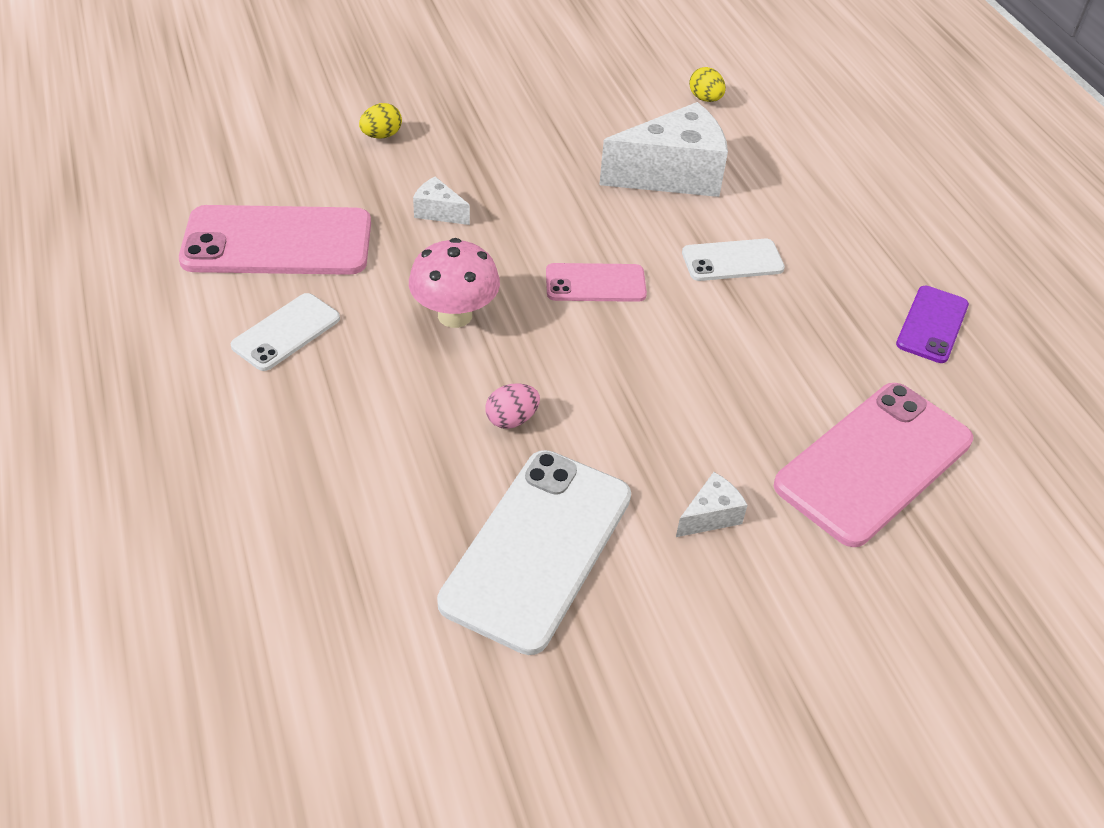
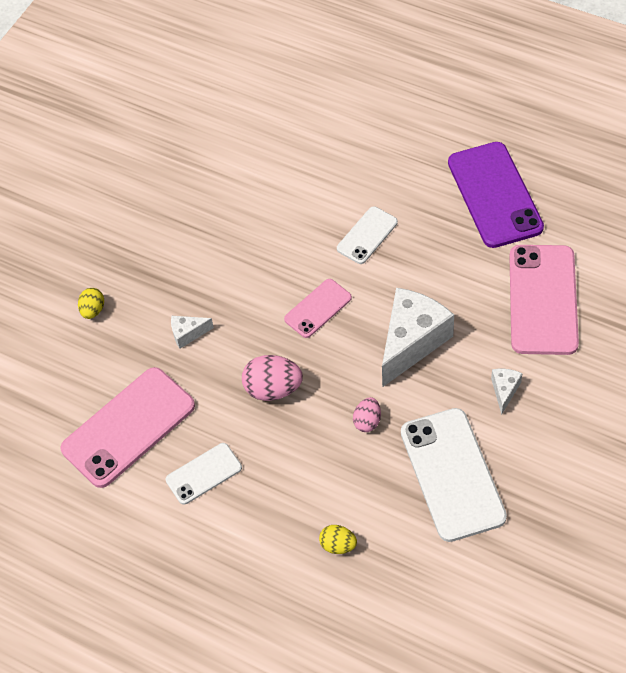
camera: 35 degrees left, 10 degrees up
white phone [231,293,340,371] -> white phone turned 60 degrees clockwise [166,443,242,505]
pink mushroom [409,238,500,328] -> pink egg [242,355,303,401]
white cheese [599,102,728,197] -> white cheese moved to [382,288,454,387]
yellow egg [689,67,726,102] -> yellow egg moved to [319,525,357,554]
purple phone [896,286,969,363] -> purple phone [448,142,544,248], size x1.86

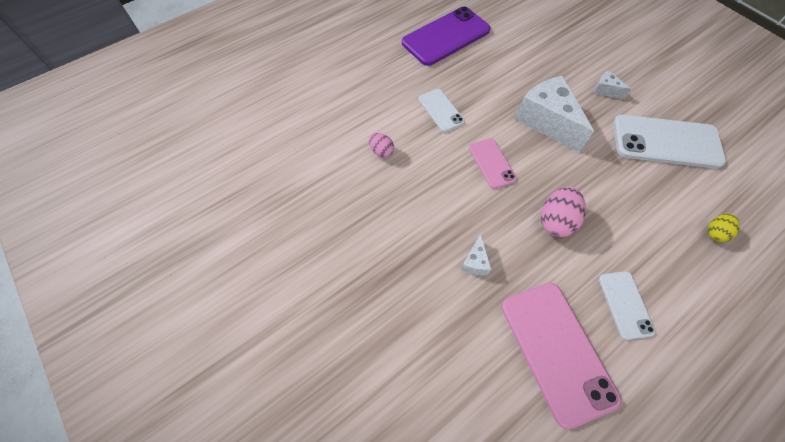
camera: 70 degrees left, 5 degrees up
yellow egg [78,288,104,319] -> none
pink egg [353,397,381,432] -> pink egg moved to [369,133,394,158]
purple phone [448,142,544,248] -> purple phone turned 45 degrees counterclockwise [402,6,491,66]
pink phone [509,245,579,355] -> none

